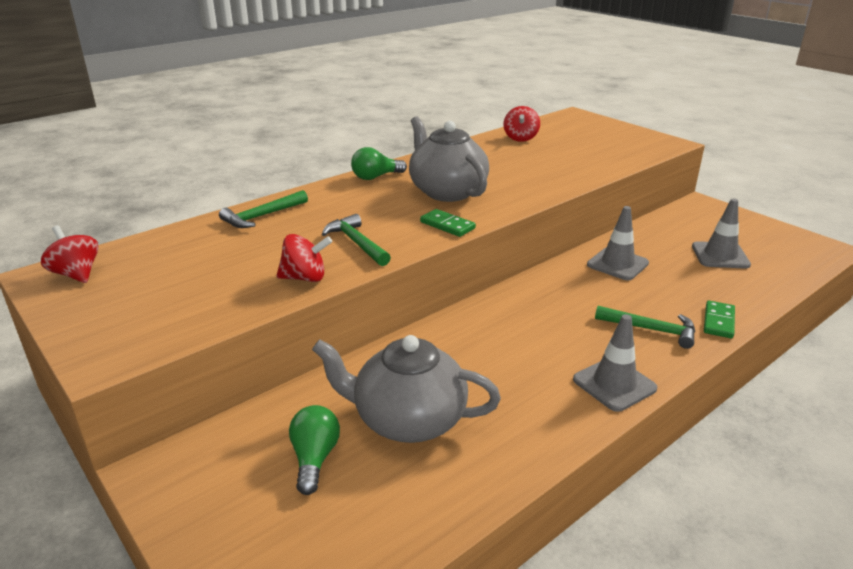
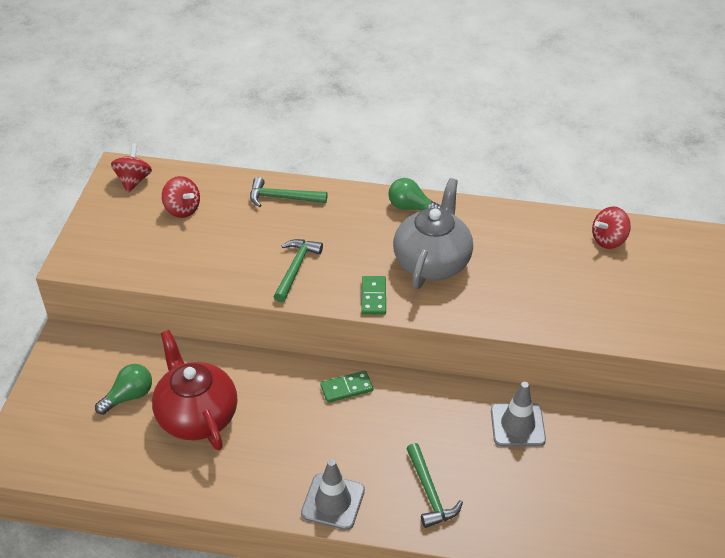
camera: 50 degrees right, 15 degrees up
red spinning top [276,234,332,282] -> red spinning top moved to [162,176,200,218]
grey teapot [312,335,501,443] -> red teapot [152,330,237,450]
grey traffic cone [692,199,751,269] -> none
green domino [704,301,735,338] -> green domino moved to [320,371,373,403]

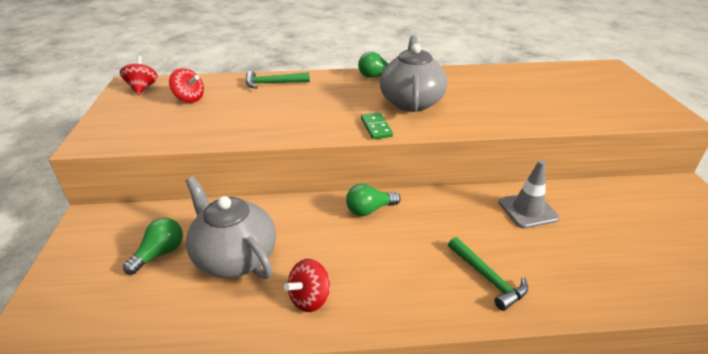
camera: 15 degrees left, 10 degrees down
red teapot [152,330,237,450] -> grey teapot [186,176,276,279]
green hammer [274,239,323,303] -> none
grey traffic cone [301,459,365,530] -> none
green domino [320,371,373,403] -> green light bulb [346,184,401,216]
red spinning top [592,206,631,249] -> red spinning top moved to [284,259,330,312]

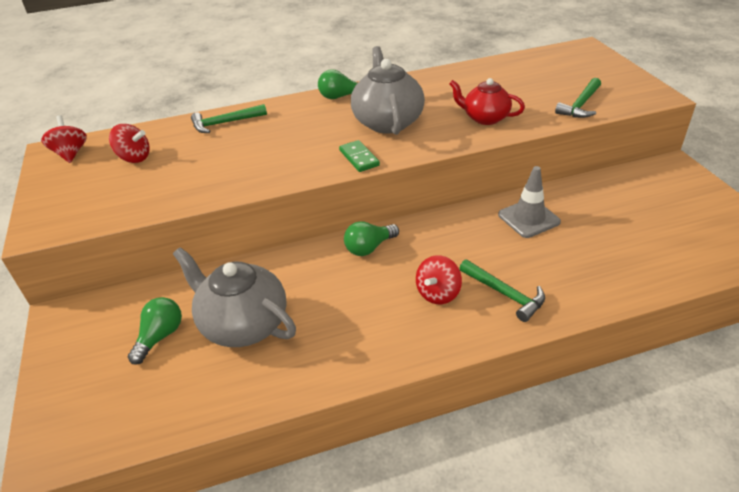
camera: 10 degrees left, 5 degrees up
red spinning top [284,259,330,312] -> red spinning top moved to [416,255,462,304]
none -> red teapot [449,78,525,125]
none -> green hammer [555,78,601,118]

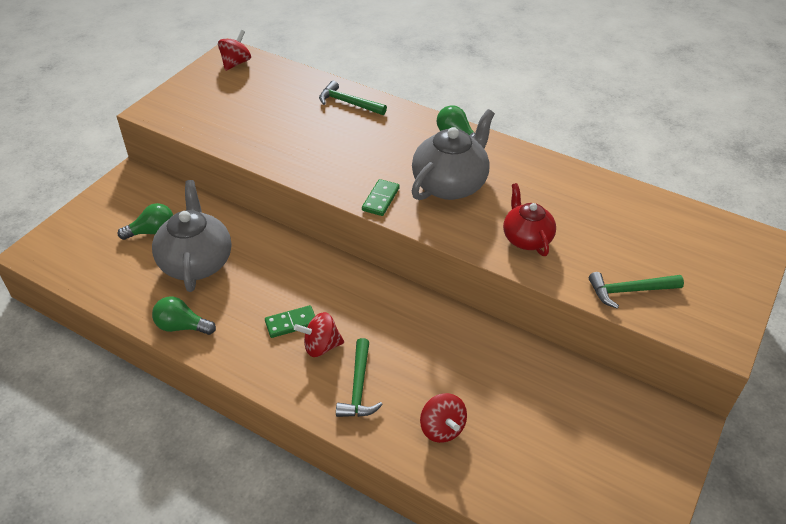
camera: 45 degrees right, 5 degrees up
red spinning top [109,124,150,163] -> red spinning top moved to [420,393,467,443]
green light bulb [344,221,399,256] -> green light bulb moved to [152,297,216,335]
grey traffic cone [498,166,561,238] -> none
none -> green domino [265,305,315,338]

